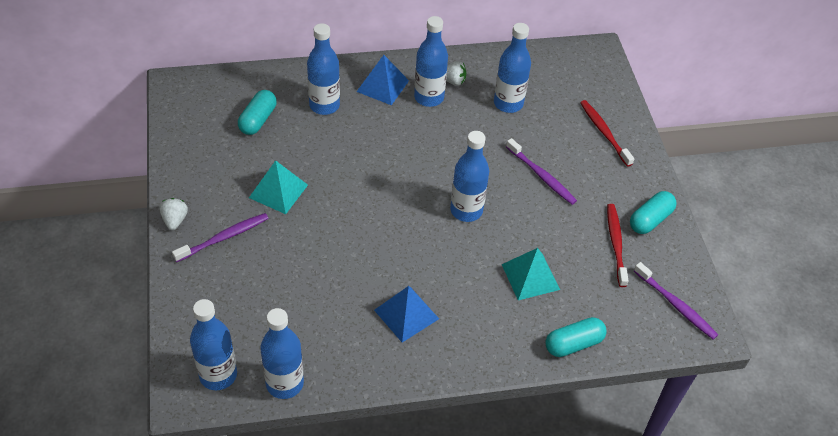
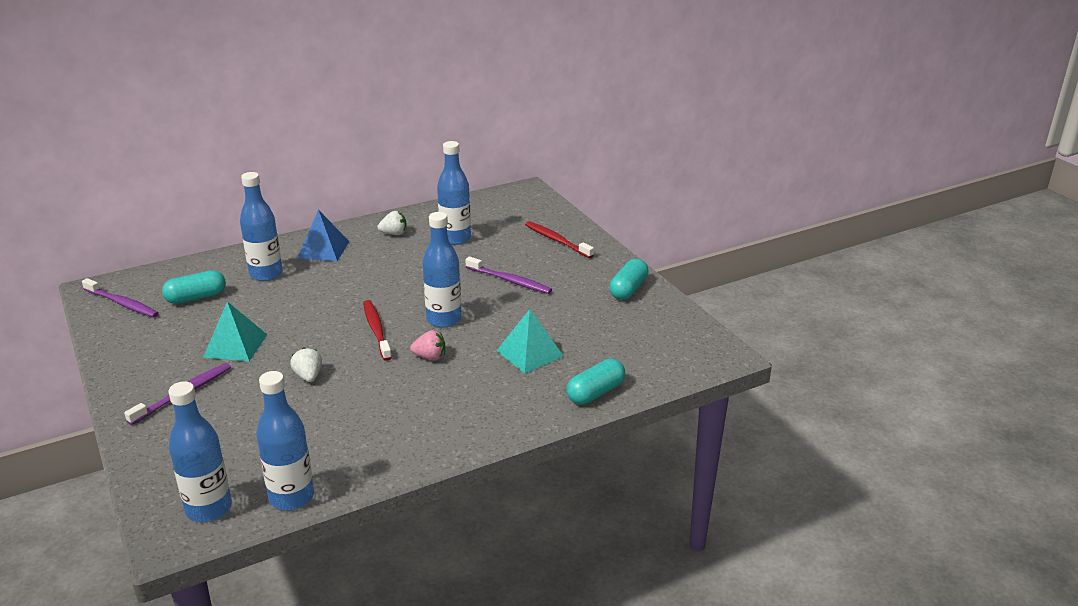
camera: 15 degrees left, 20 degrees down
white strawberry [159,198,188,230] -> white strawberry moved to [290,347,322,382]
turquoise capsule [238,90,277,135] -> turquoise capsule turned 60 degrees clockwise [162,270,226,304]
blue pyramid [374,286,439,343] -> none
blue bottle [414,16,448,107] -> none
red toothbrush [607,204,629,287] -> red toothbrush moved to [363,300,392,361]
purple toothbrush [634,262,718,340] -> purple toothbrush moved to [82,278,159,317]
none -> pink strawberry [410,330,445,360]

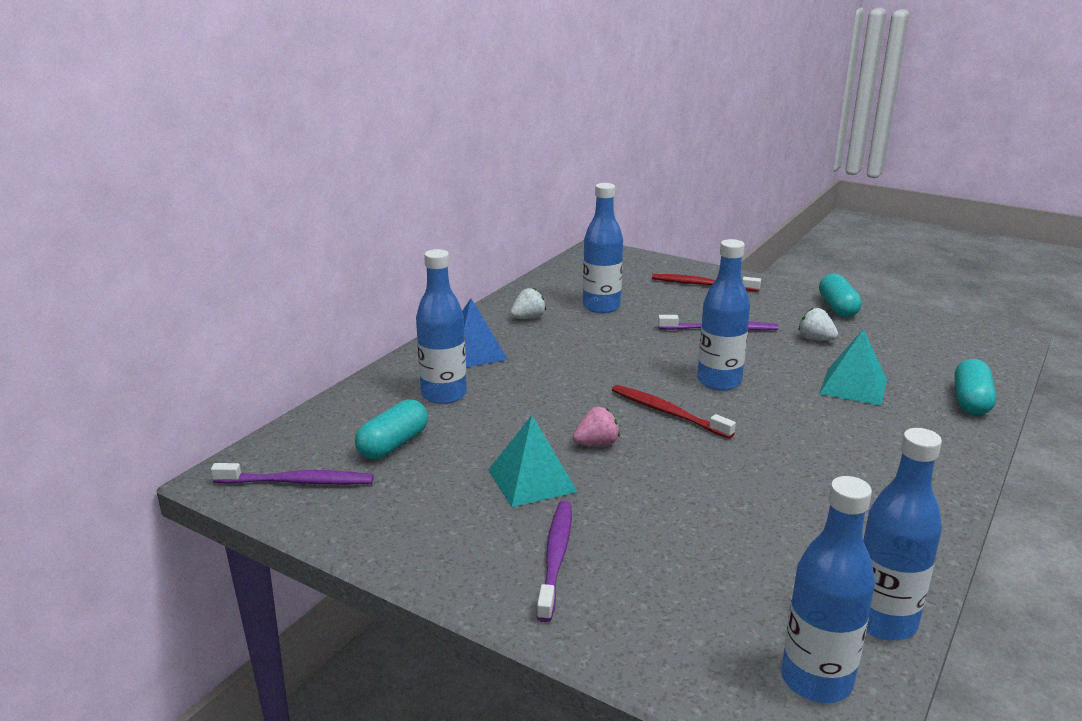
camera: 30 degrees left, 5 degrees down
white strawberry [290,347,322,382] -> white strawberry moved to [799,308,838,341]
pink strawberry [410,330,445,360] -> pink strawberry moved to [573,407,620,446]

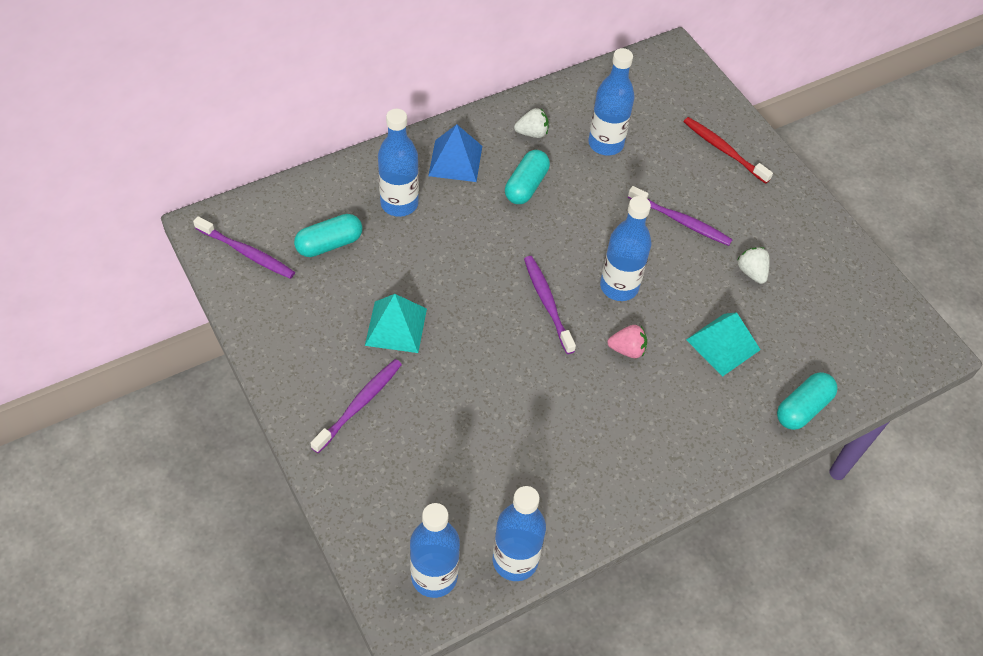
camera: 25 degrees right, 30 degrees up
pink strawberry [573,407,620,446] -> pink strawberry moved to [607,325,647,358]
red toothbrush [612,385,736,439] -> purple toothbrush [524,256,576,354]
turquoise capsule [819,273,862,318] -> turquoise capsule moved to [505,150,550,204]

